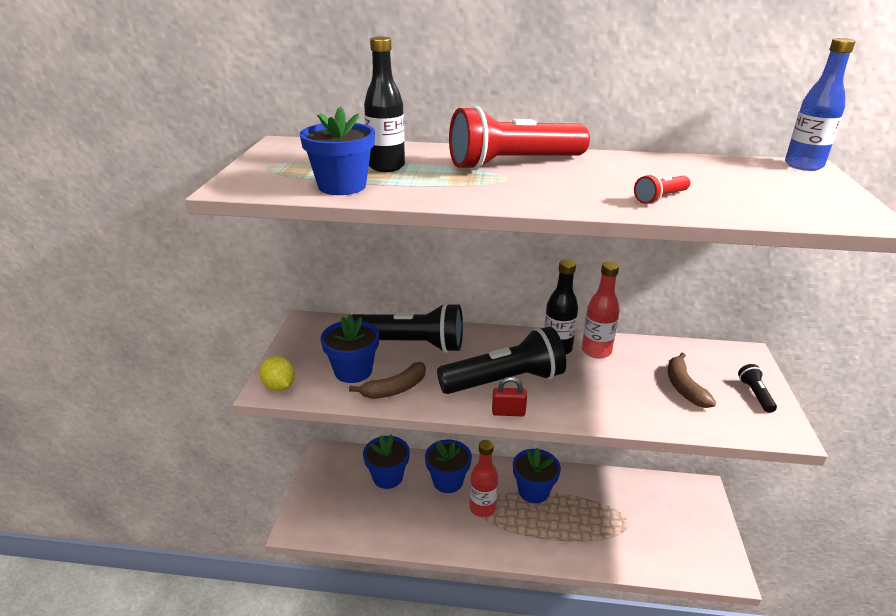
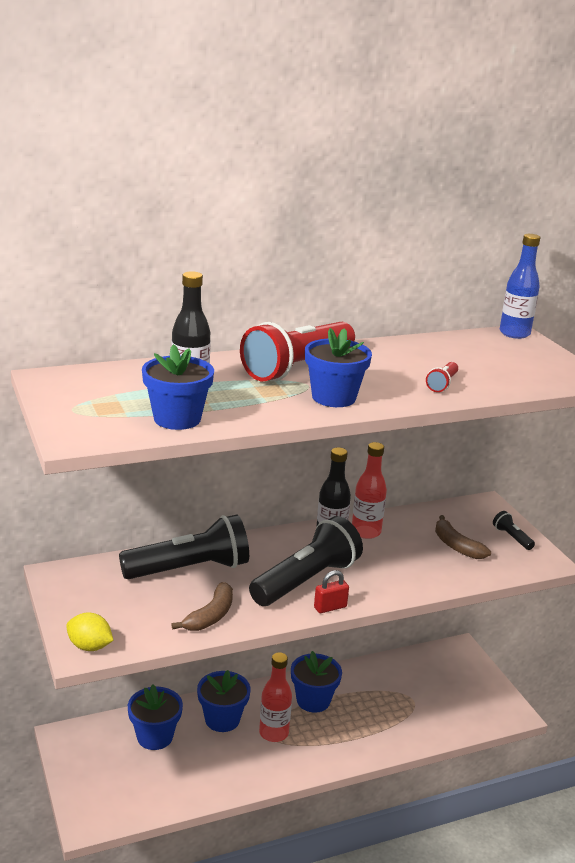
camera: 30 degrees left, 5 degrees down
blue flower pot [321,315,379,383] -> blue flower pot moved to [305,328,372,407]

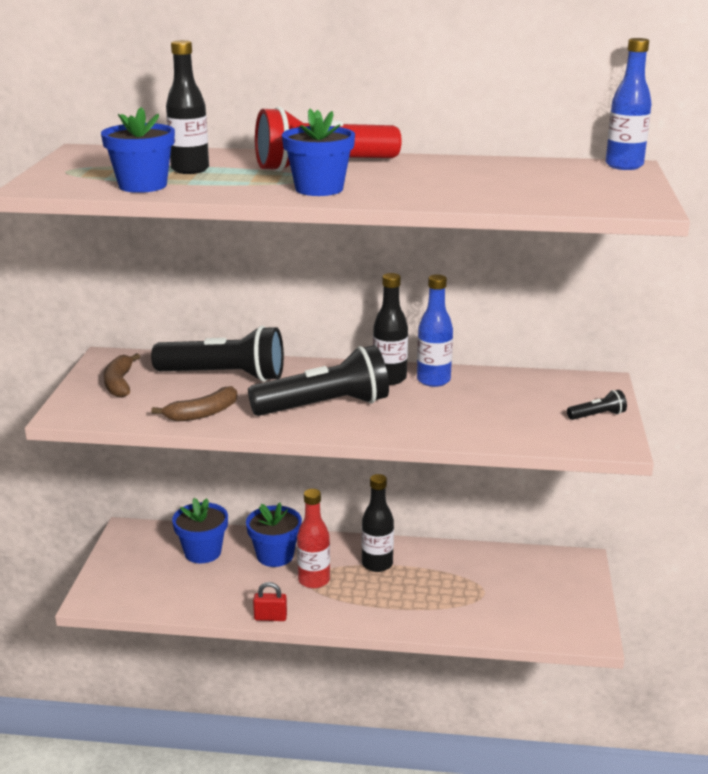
camera: 30 degrees right, 0 degrees up
yellow lemon [66,612,114,651] -> none
blue flower pot [291,651,342,713] -> black bottle [362,474,394,572]
red padlock [314,570,349,613] -> red padlock moved to [253,582,287,621]
red bottle [352,442,387,539] -> blue bottle [417,275,453,387]
red flashlight [426,362,458,392] -> none
brown banana [435,515,491,559] -> brown banana moved to [104,353,140,398]
black flashlight [493,511,535,550] -> black flashlight turned 75 degrees clockwise [567,390,627,420]

